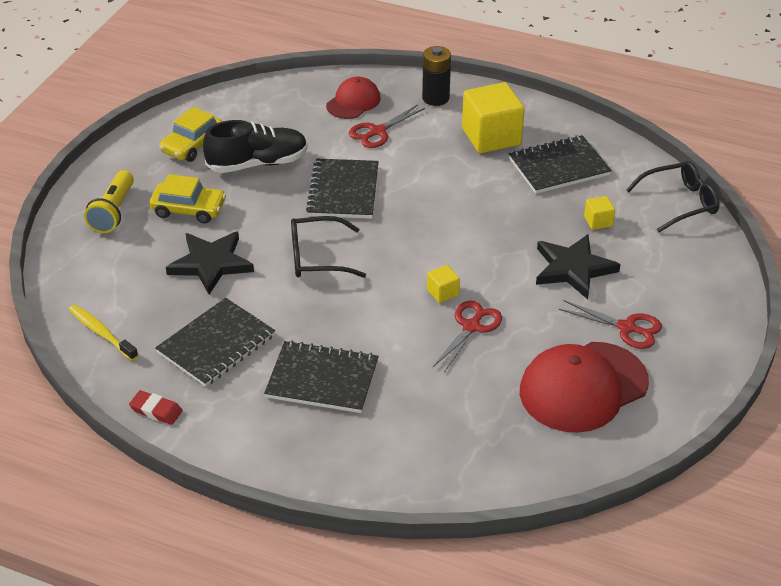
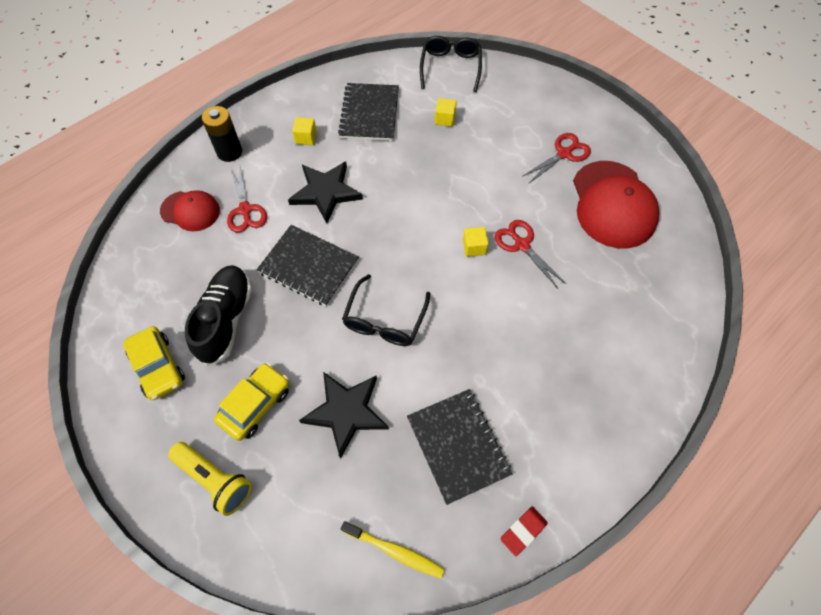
camera: 65 degrees left, 20 degrees up
yellow toothbrush [69,305,138,361] -> yellow toothbrush turned 135 degrees counterclockwise [341,521,445,579]
black notebook [264,340,379,413] -> none
red cap [326,77,381,119] -> red cap turned 135 degrees clockwise [160,190,220,232]
yellow cube [462,82,525,153] -> yellow cube [292,117,317,145], size x0.45
black star [536,234,621,299] -> black star moved to [288,161,363,223]

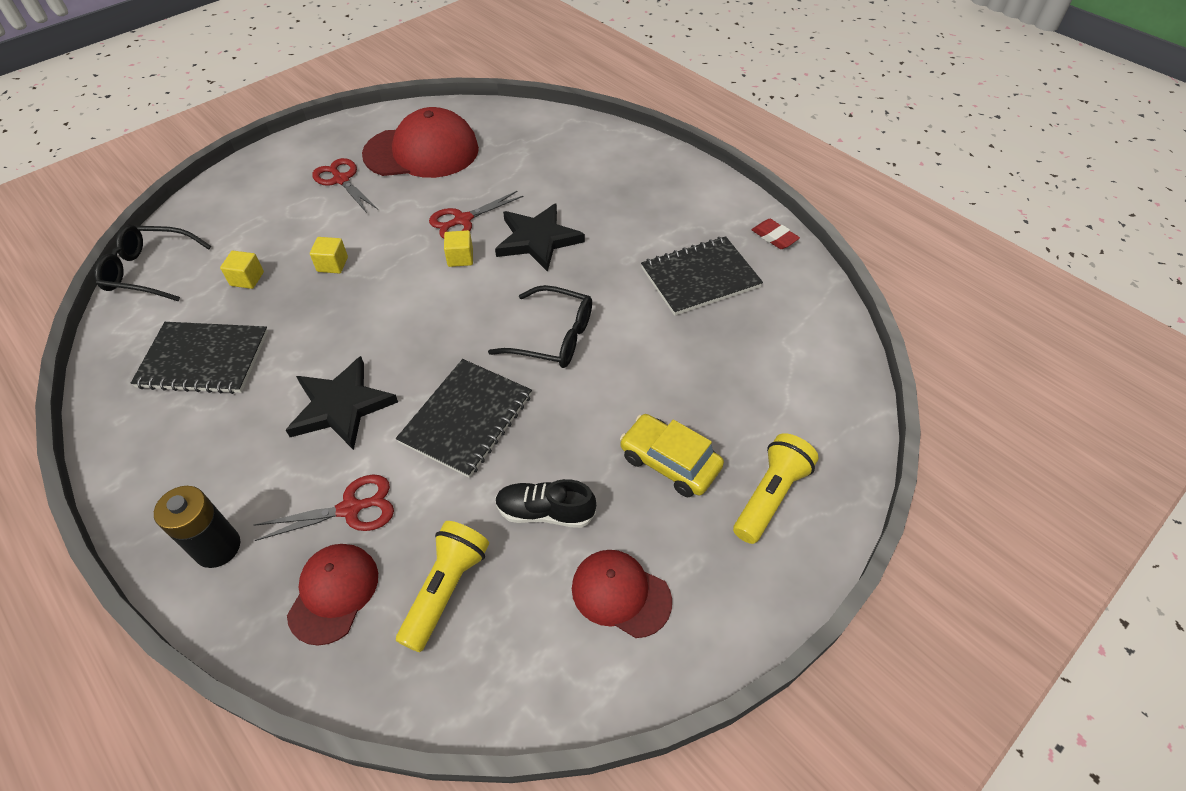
camera: 90 degrees left, 10 degrees down
yellow car [123,326,185,400] -> red cap [572,550,672,638]
black shoe [185,265,252,366] -> black shoe [495,479,596,528], size x0.65
yellow cube [292,117,317,145] -> yellow cube moved to [310,237,348,273]
black star [299,372,389,459] -> black star moved to [495,203,585,272]
yellow toothbrush [341,521,445,579] -> none
none -> yellow flashlight [396,521,489,652]

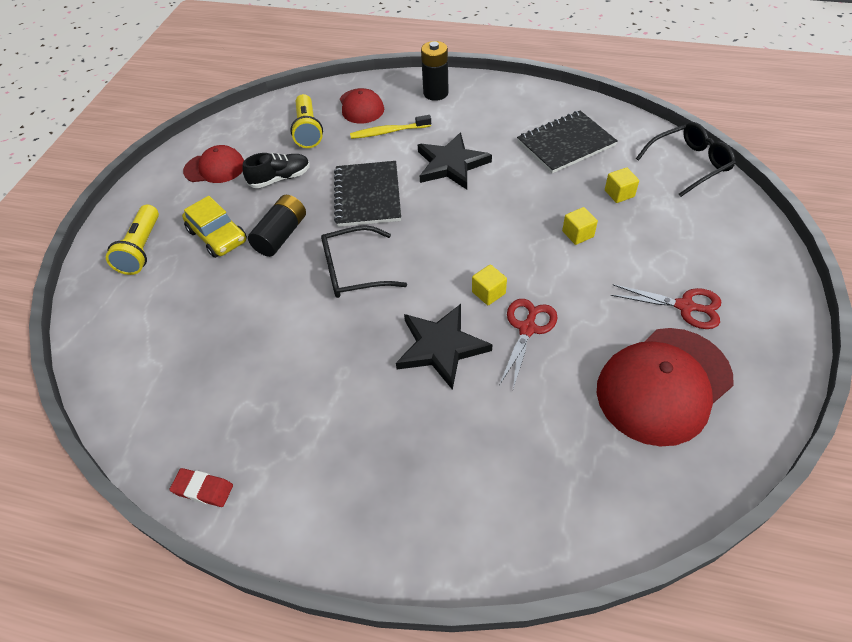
camera: 150 degrees right, 0 degrees up
red scissors [254,475,394,541] -> yellow toothbrush [350,115,431,139]
yellow car [620,414,724,497] -> yellow car turned 45 degrees clockwise [182,196,247,258]
black notebook [641,236,763,316] -> none
none -> black battery [248,195,306,257]

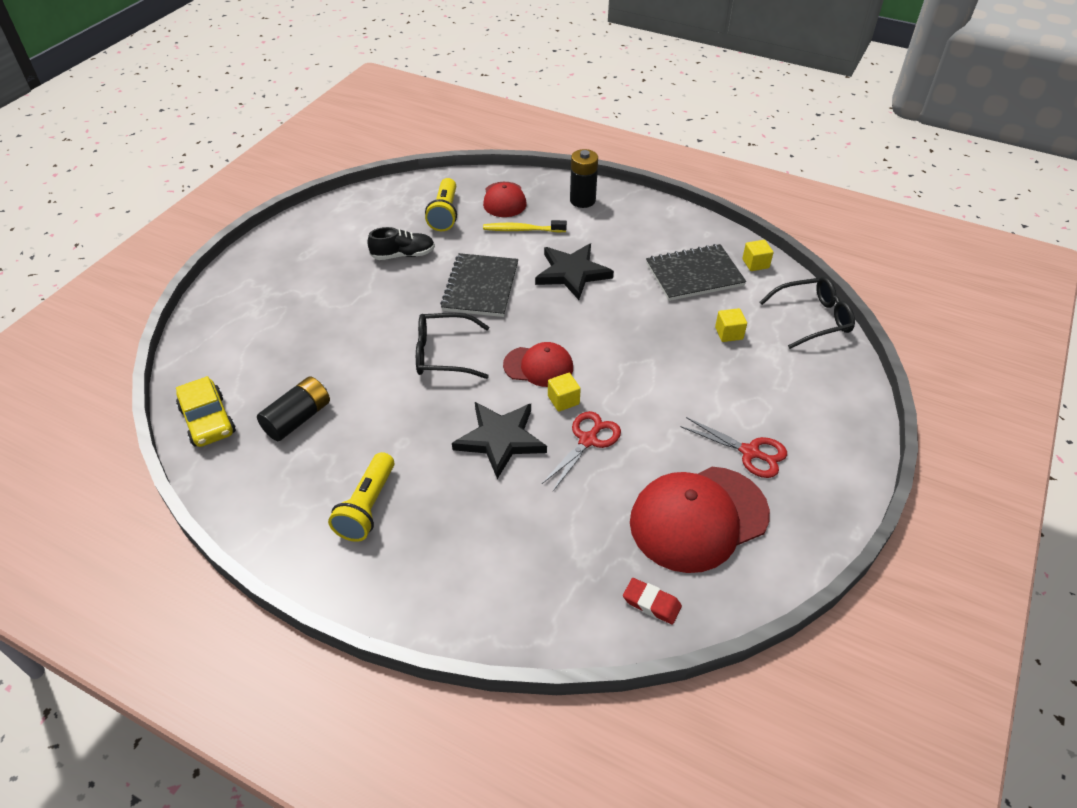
camera: 10 degrees right, 5 degrees down
yellow flashlight [106,205,159,275] -> yellow flashlight moved to [328,452,394,542]
red eraser [170,468,233,507] -> red eraser moved to [623,578,682,625]
yellow car [182,196,247,258] -> yellow car moved to [176,376,236,447]
red cap [183,145,244,183] -> red cap moved to [503,342,573,387]
black battery [248,195,306,257] -> black battery moved to [257,376,330,441]
yellow cube [562,207,598,245] -> yellow cube moved to [742,240,774,271]

